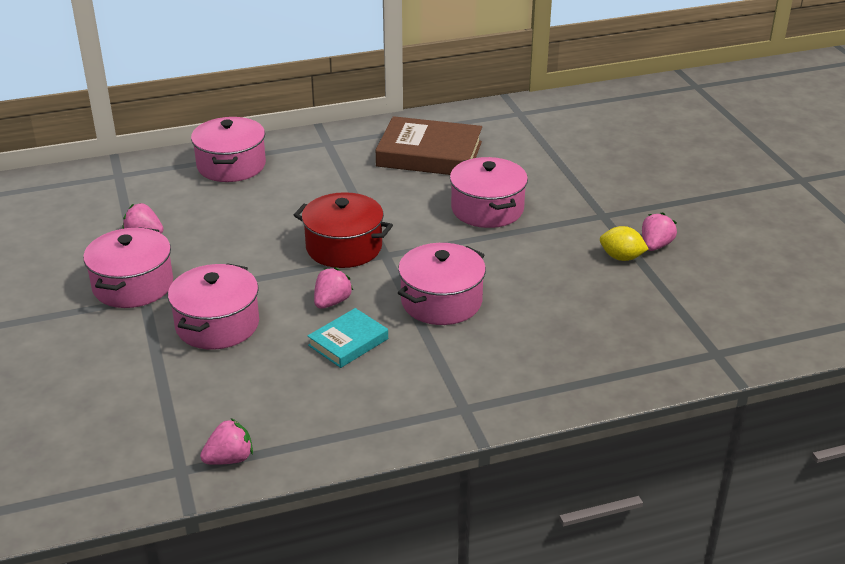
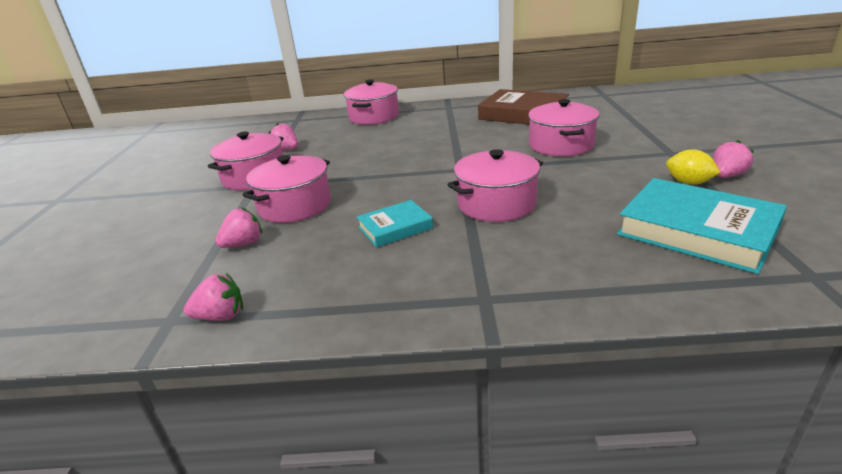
camera: 20 degrees right, 5 degrees down
red pot [294,192,393,268] -> none
pink strawberry [314,267,354,309] -> pink strawberry moved to [216,207,262,248]
none -> turquoise book [617,178,787,274]

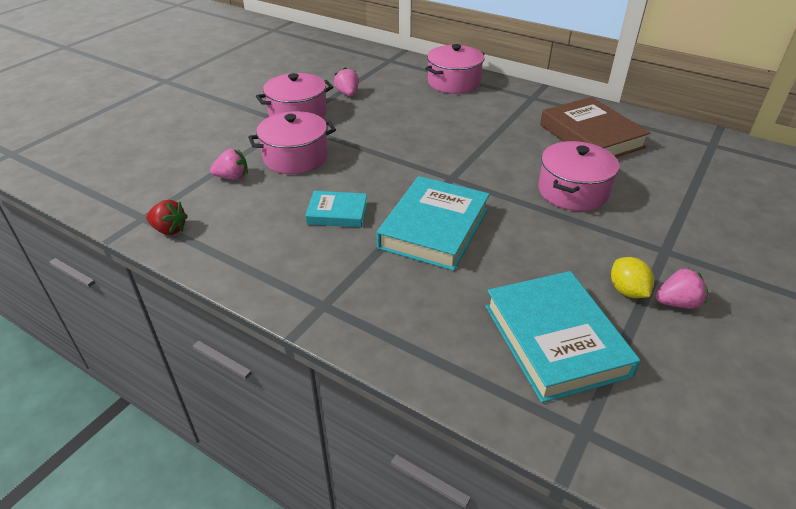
camera: 30 degrees right, 10 degrees up
pink strawberry [184,273,243,321] -> red strawberry [146,200,188,235]
pink pot [447,149,543,222] -> turquoise book [376,176,490,271]

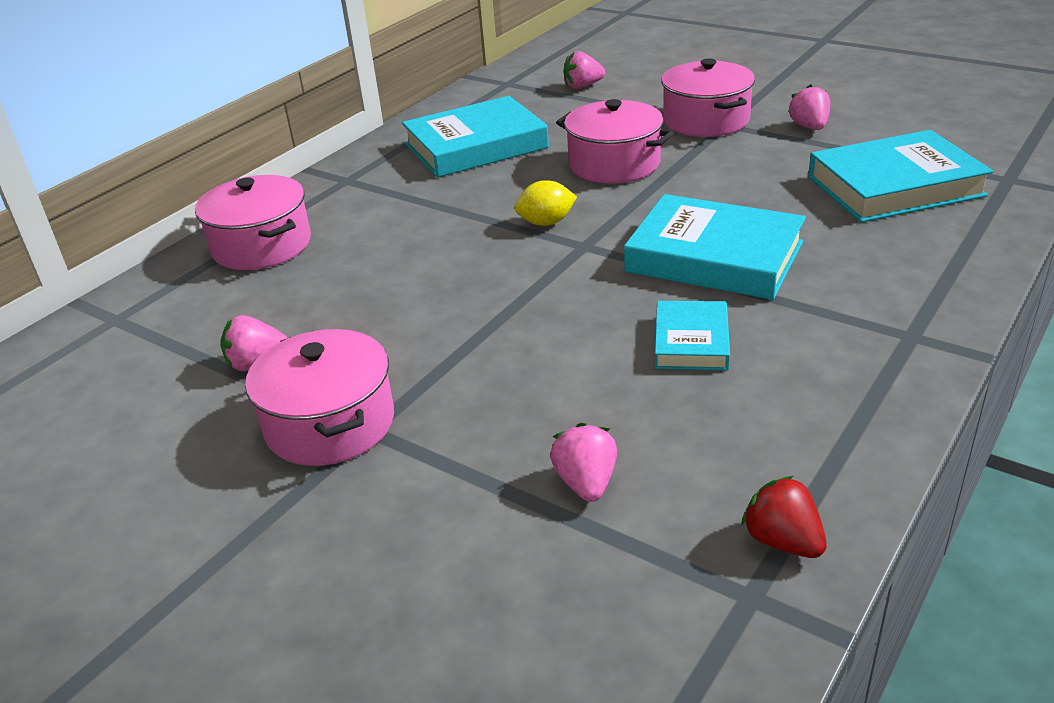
camera: 85 degrees left, 5 degrees down
red strawberry [146,200,188,235] -> red strawberry turned 60 degrees counterclockwise [741,476,827,558]
pink pot [248,111,336,174] -> pink pot moved to [661,58,755,137]
brown book [540,97,651,157] -> turquoise book [402,96,549,178]
yellow lemon [611,257,654,298] -> yellow lemon moved to [515,180,577,226]
none -> pink strawberry [563,51,605,89]

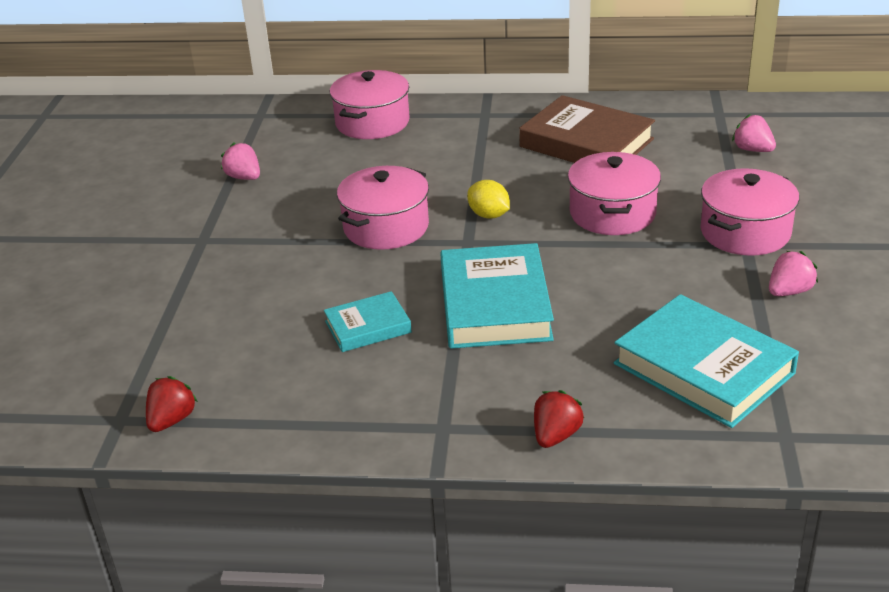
camera: 60 degrees right, 0 degrees up
pink pot [245,329,394,466] -> pink pot moved to [337,166,429,250]
turquoise book [402,96,549,178] -> brown book [519,95,655,163]
pink strawberry [550,423,617,502] -> none
none -> red strawberry [534,390,584,448]

